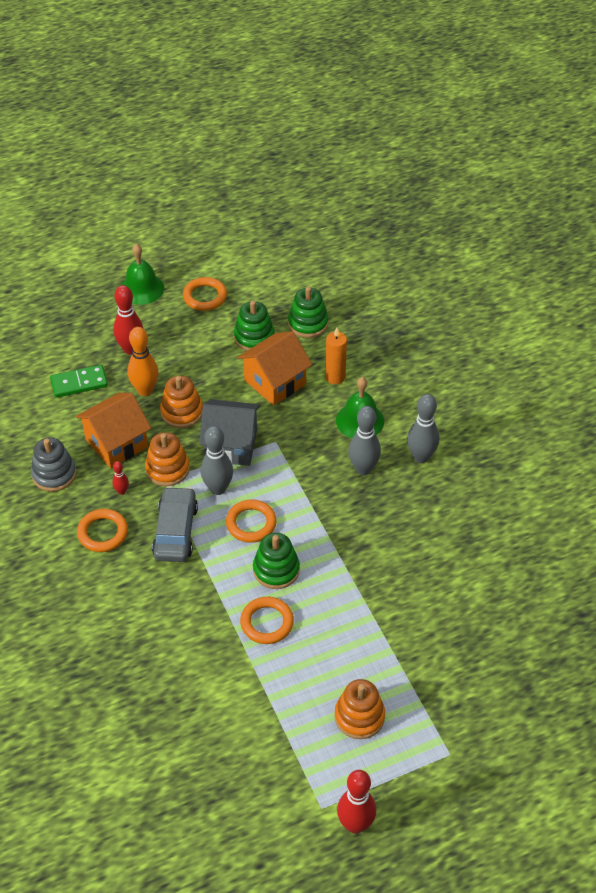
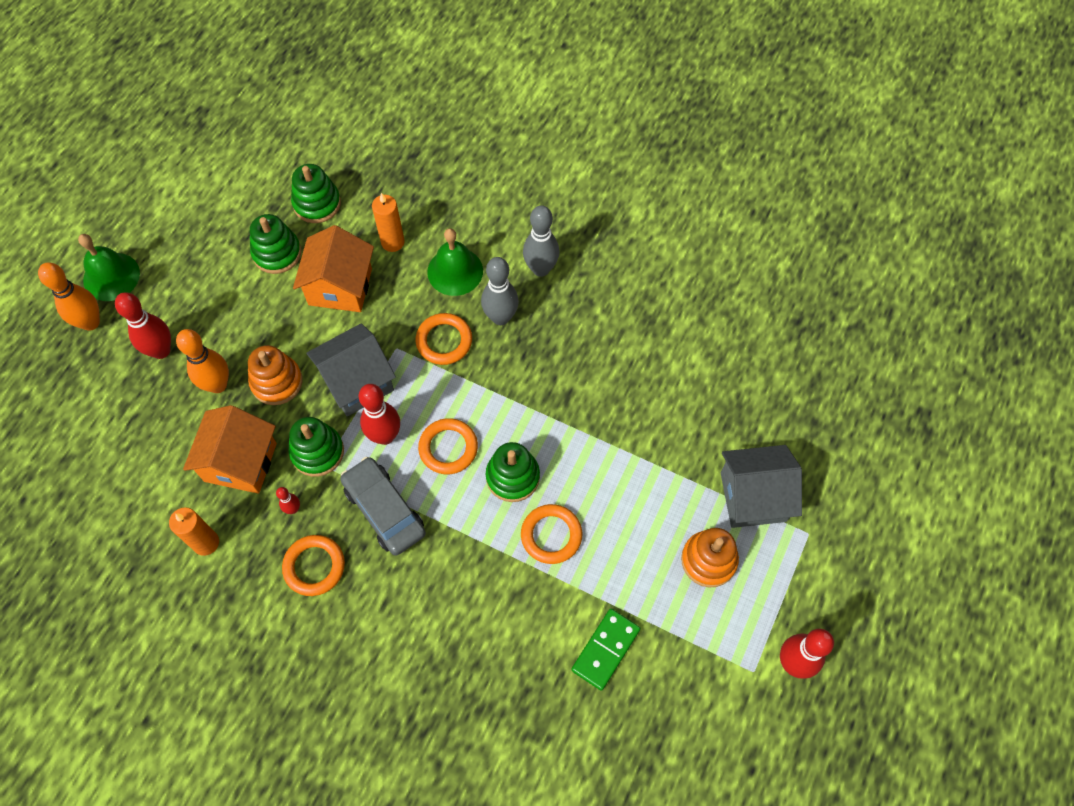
camera: 40 degrees left, 15 degrees up
grey stacking toy [31,437,76,492] -> orange candle [169,507,219,556]
green domino [50,365,108,398] -> green domino moved to [571,609,640,691]
orange stacking toy [145,432,190,486] -> green stacking toy [289,417,344,477]
orange ring [183,277,227,311] -> orange ring moved to [416,313,472,365]
grey bowling pin [201,426,233,495] -> red bowling pin [359,384,400,445]
none -> orange bowling pin [38,262,100,331]
none -> grey house [721,445,802,528]

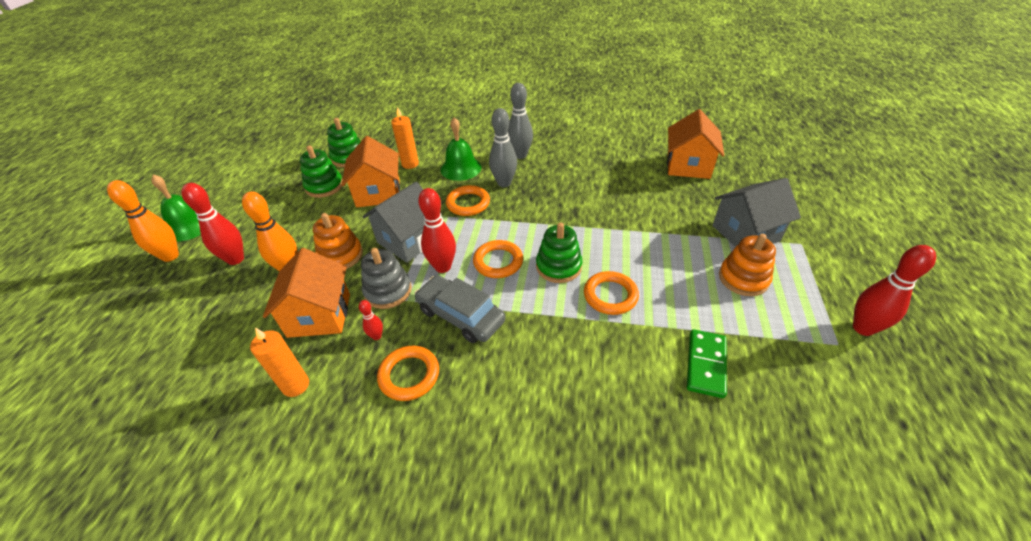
camera: 15 degrees left, 20 degrees down
green stacking toy [289,417,344,477] -> grey stacking toy [361,248,412,309]
none -> orange house [667,109,724,179]

